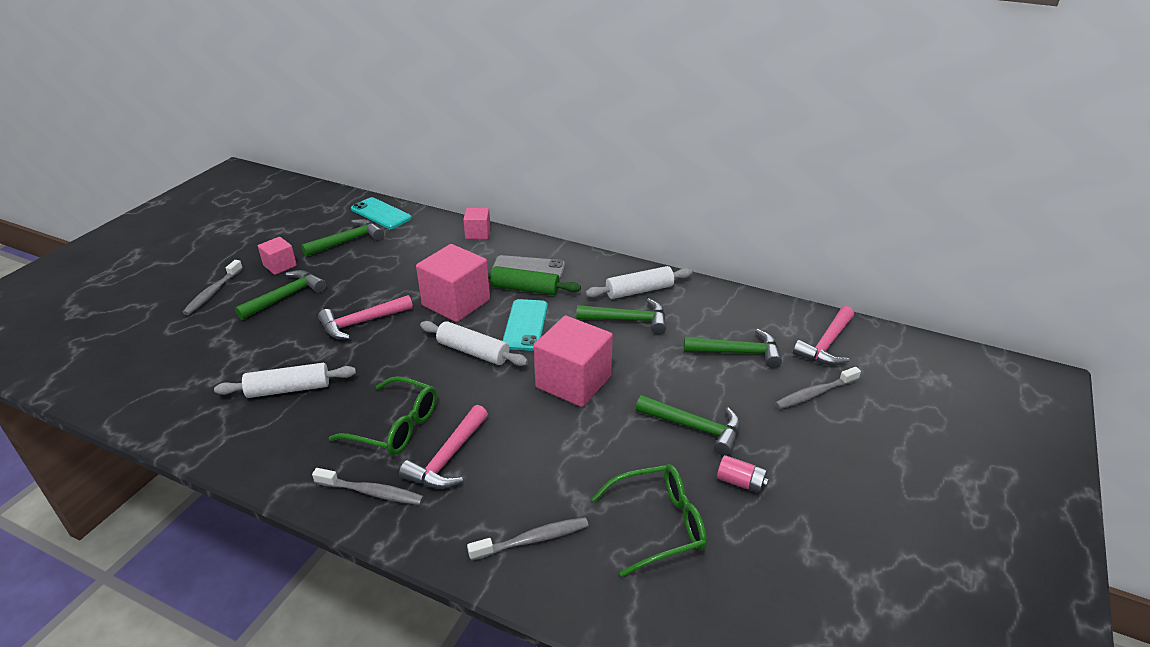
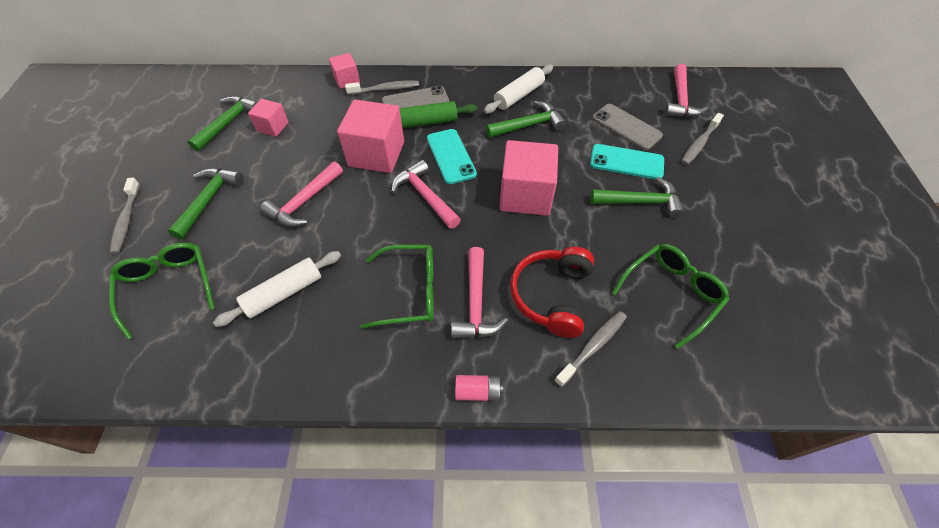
camera: 25 degrees left, 20 degrees up
pink cube [258,237,297,275] -> pink cube moved to [248,99,289,137]
grey toothbrush [312,468,424,505] -> grey toothbrush moved to [345,81,419,95]
turquoise phone [351,197,412,229] -> turquoise phone moved to [590,144,664,179]
white rolling pin [420,321,528,366] -> pink hammer [391,160,461,229]
green hammer [684,329,782,368] -> grey phone [592,104,663,150]
pink battery [717,455,769,493] -> pink battery moved to [455,375,503,401]
none -> green glasses [109,243,215,339]
none -> red headphones [510,247,594,338]

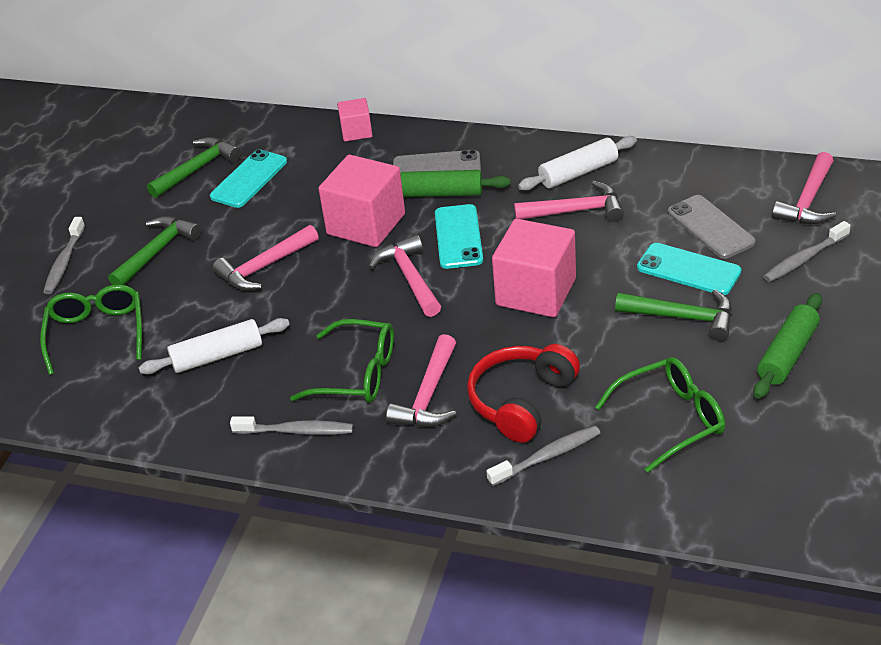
camera: 20 degrees right, 15 degrees down
pink cube [248,99,289,137] -> turquoise phone [210,149,287,208]
grey toothbrush [345,81,419,95] -> grey toothbrush moved to [230,416,353,435]
pink battery [455,375,503,401] -> none
green hammer [486,101,566,138] -> pink hammer [514,181,624,222]
none -> green rolling pin [754,293,822,399]

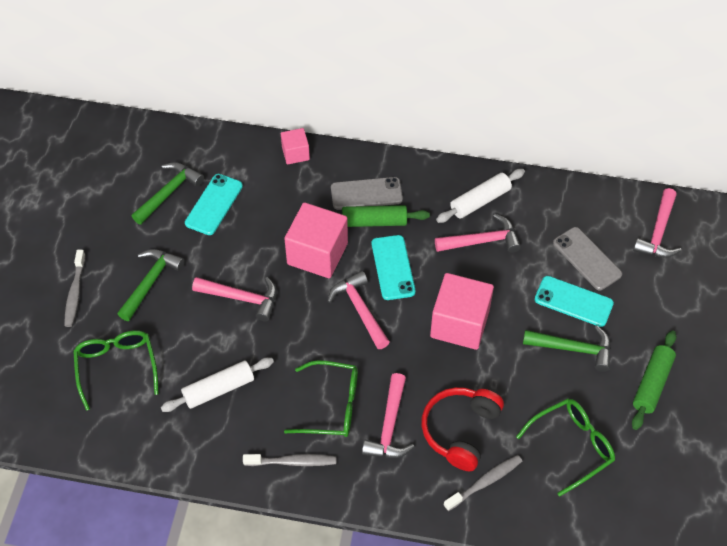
camera: 10 degrees left, 15 degrees up
pink hammer [212,225,319,291] -> pink hammer turned 120 degrees counterclockwise [192,277,277,322]
grey toothbrush [763,221,851,282] -> none

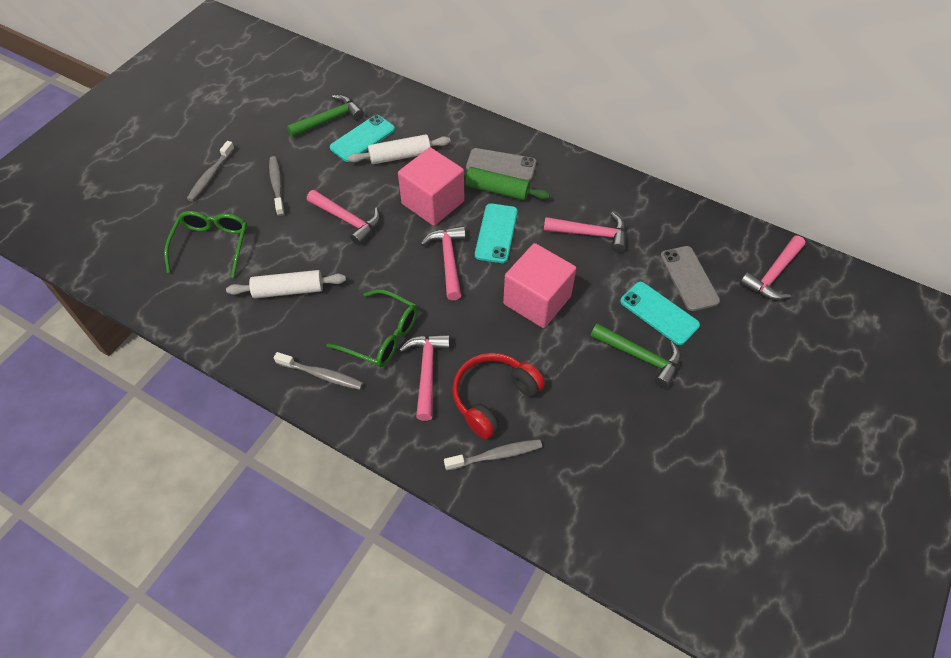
camera: 20 degrees right, 0 degrees up
green hammer [117,249,185,321] -> grey toothbrush [269,156,285,216]
pink cube [281,128,310,165] -> none
pink hammer [362,373,414,458] -> pink hammer turned 150 degrees clockwise [399,334,450,421]
white rolling pin [436,169,525,223] -> white rolling pin moved to [348,134,451,164]
green glasses [516,398,615,496] -> none
green rolling pin [632,330,677,430] -> none

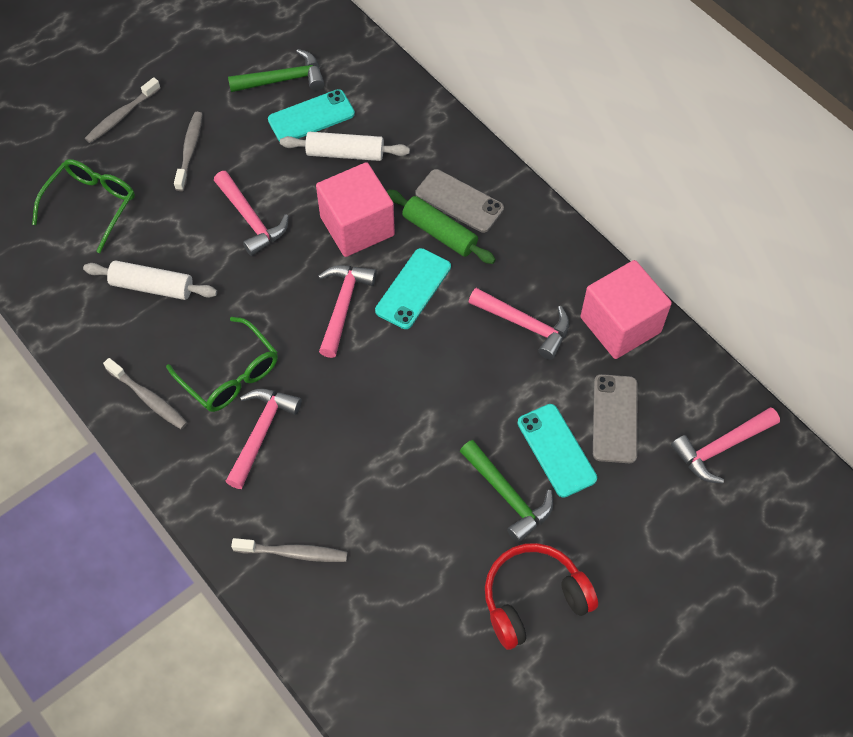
camera: 20 degrees right, 5 degrees up
red headphones [452,353,545,439] -> red headphones moved to [485,543,598,650]
pink cube [503,243,576,328] -> pink cube moved to [580,260,672,359]

